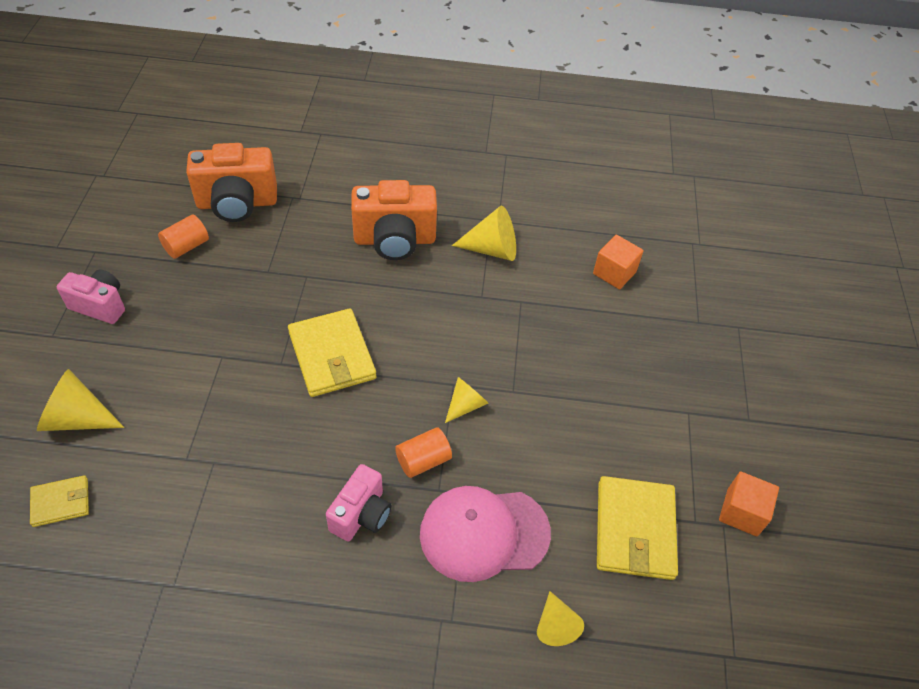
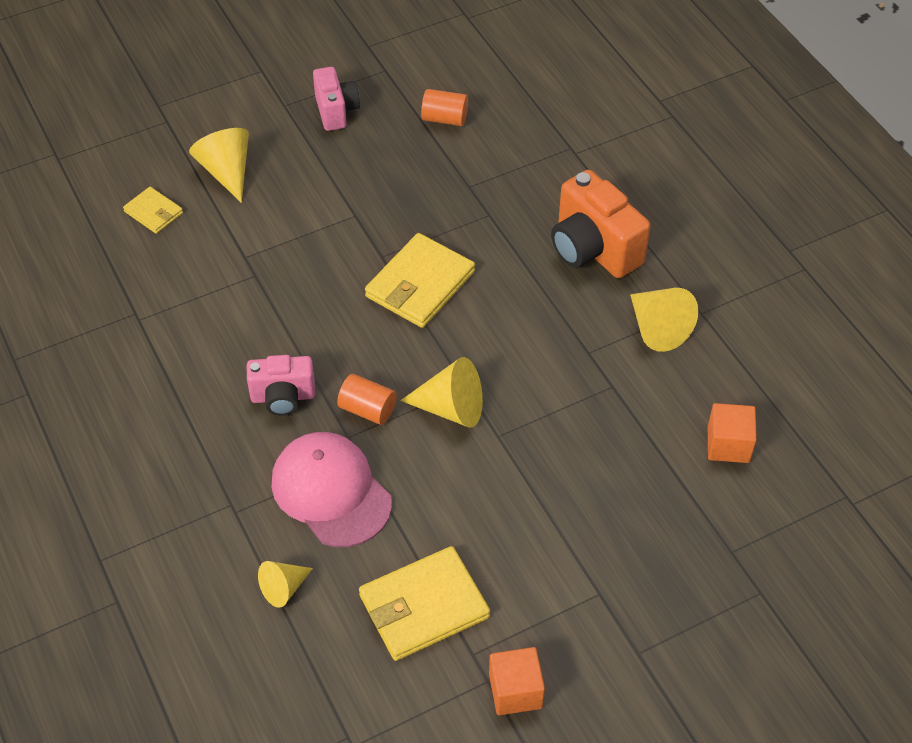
camera: 60 degrees right, 0 degrees up
orange camera [186,143,277,222] -> none
yellow cone [445,377,489,423] -> yellow cone [400,357,483,428], size x1.59

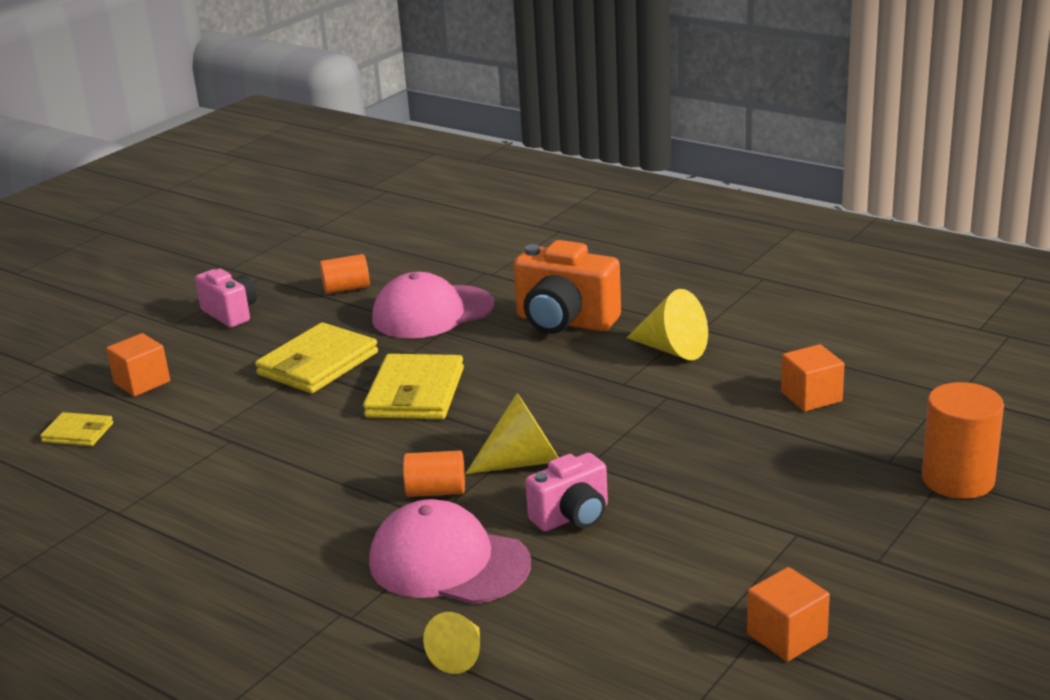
camera: 25 degrees left, 25 degrees down
yellow cone [189,128,249,203] -> orange cube [106,333,170,397]
pink camera [247,355,315,416] -> pink camera moved to [525,453,608,531]
yellow wallet [359,546,490,661] -> yellow wallet moved to [255,322,378,393]
none -> pink cap [372,272,494,338]
none -> orange cylinder [922,382,1004,499]

